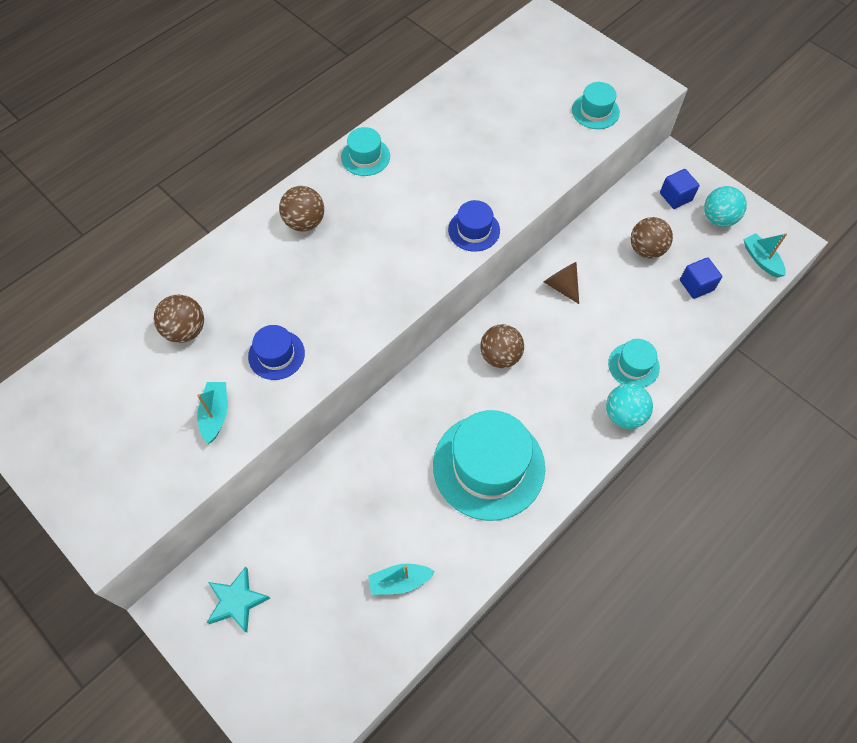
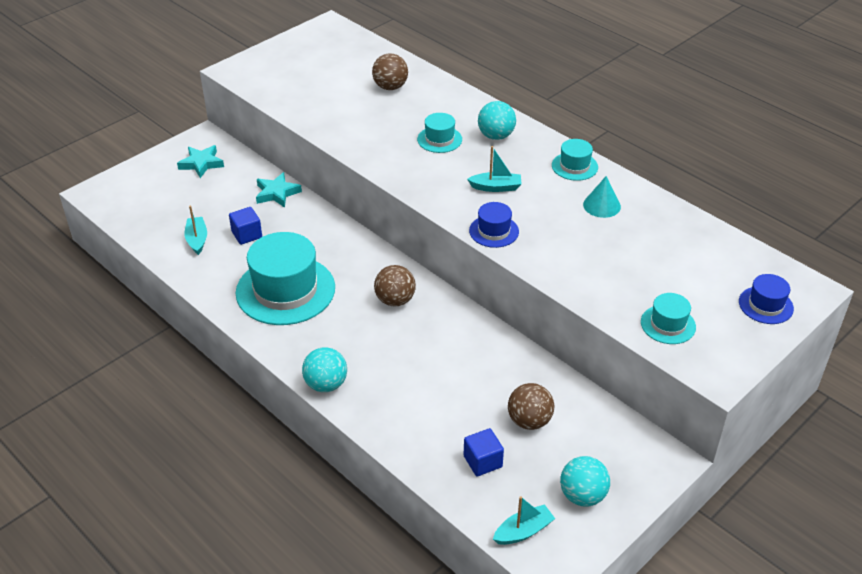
camera: 90 degrees right, 20 degrees down
turquoise boat [197,382,227,444] -> turquoise boat moved to [467,146,521,192]
blue hat [248,325,305,380] -> blue hat moved to [739,274,794,324]
brown ball [279,186,324,232] -> turquoise ball [478,101,516,140]
brown cone [544,262,579,304] -> none
turquoise hat [608,339,660,388] -> turquoise hat moved to [417,113,462,153]
blue cube [660,169,700,209] -> blue cube moved to [229,207,262,245]
none -> turquoise star [256,172,302,208]
none -> turquoise cone [583,176,621,218]

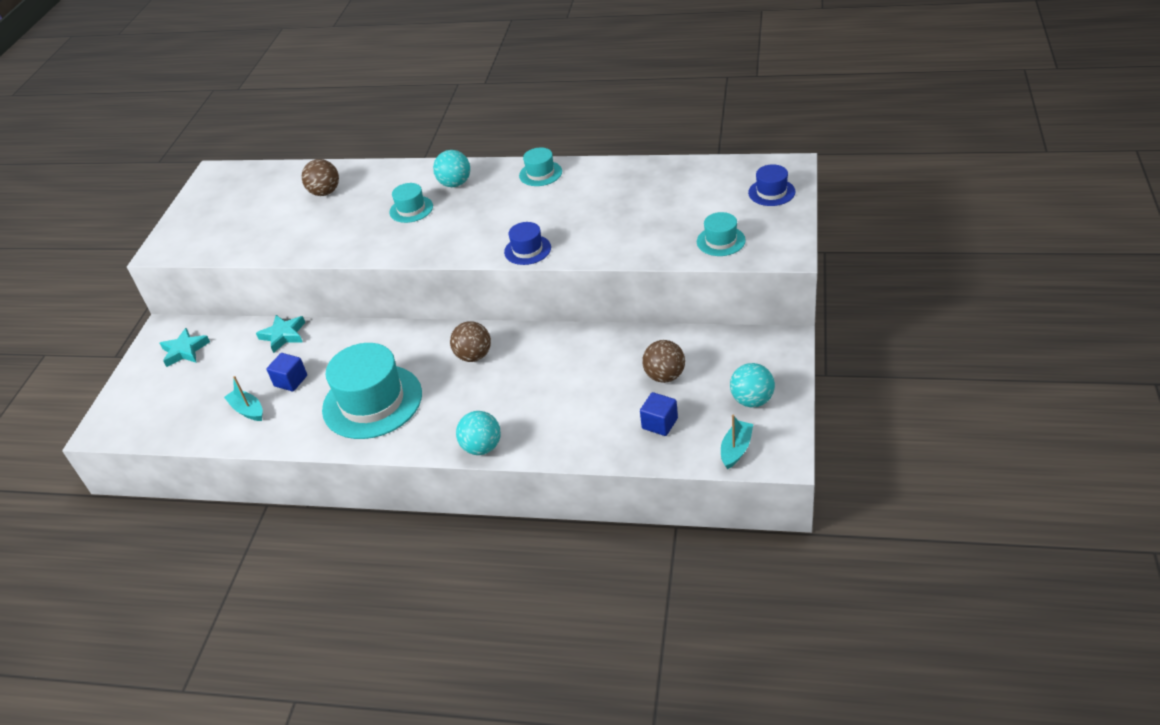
camera: 30 degrees left, 0 degrees up
turquoise boat [467,146,521,192] -> none
turquoise cone [583,176,621,218] -> none

